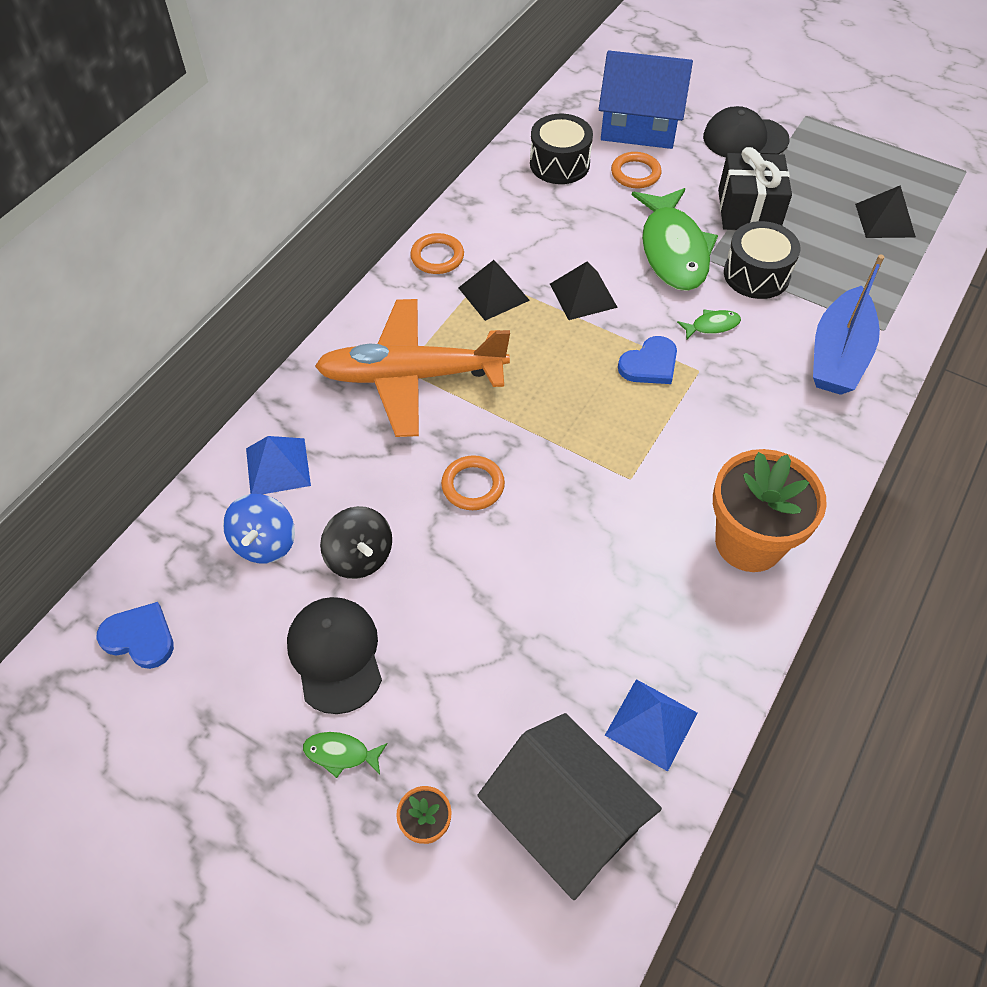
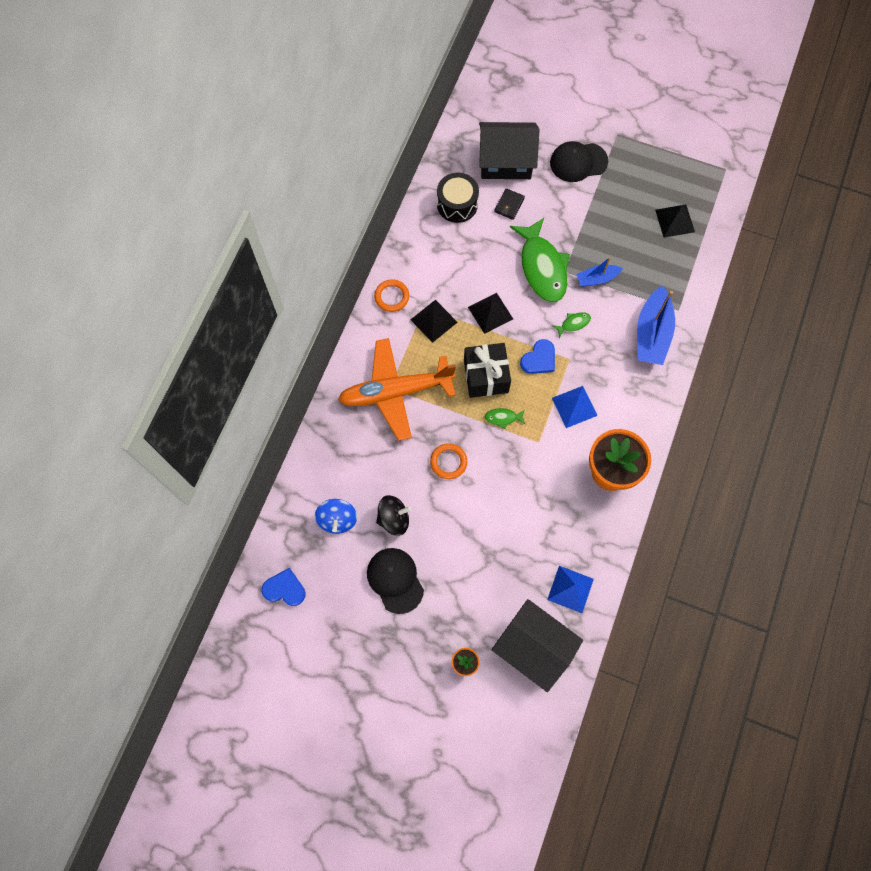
camera: 10 degrees left, 15 degrees up
blue pyramid [246,436,311,494] -> blue pyramid moved to [552,386,598,428]
green fish [303,732,388,778] -> green fish moved to [485,408,526,429]
black spinning top [320,506,392,579] -> black spinning top turned 60 degrees counterclockwise [376,495,412,536]
blue house [599,51,693,149] -> black house [479,122,539,179]
orange ring [611,152,662,188] -> black wallet [494,188,525,220]
black gift [718,147,792,230] -> black gift moved to [464,343,511,398]
black drum [724,221,801,299] -> blue boat [576,257,623,287]

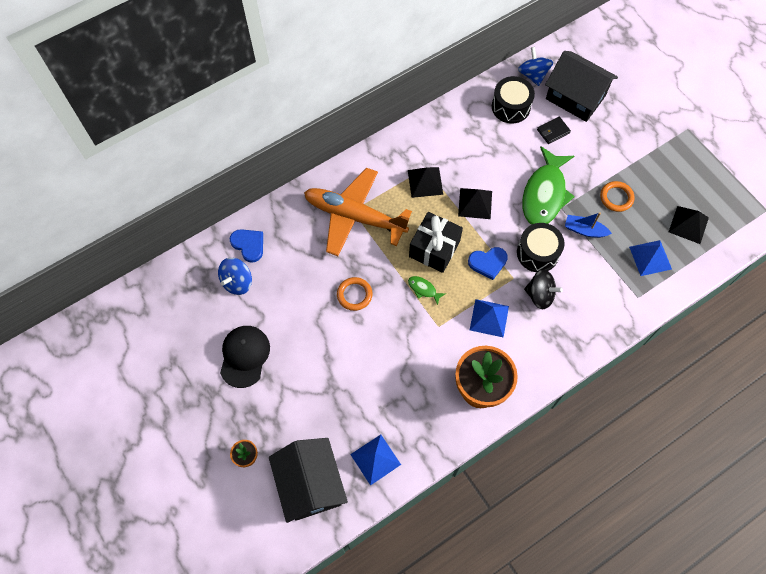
camera: 35 degrees right, 5 degrees down
blue heart [261,568,306,606] -> blue heart moved to [230,229,263,263]
orange ring [374,279,409,312] -> orange ring moved to [600,181,635,212]
black spinning top [376,495,412,536] -> black spinning top moved to [524,270,563,309]
black cap [550,141,608,182] -> none
green fish [552,312,591,338] -> black drum [517,223,564,272]
blue boat [637,285,675,365] -> none
none -> blue spinning top [518,47,553,86]
none -> blue pyramid [629,240,672,276]

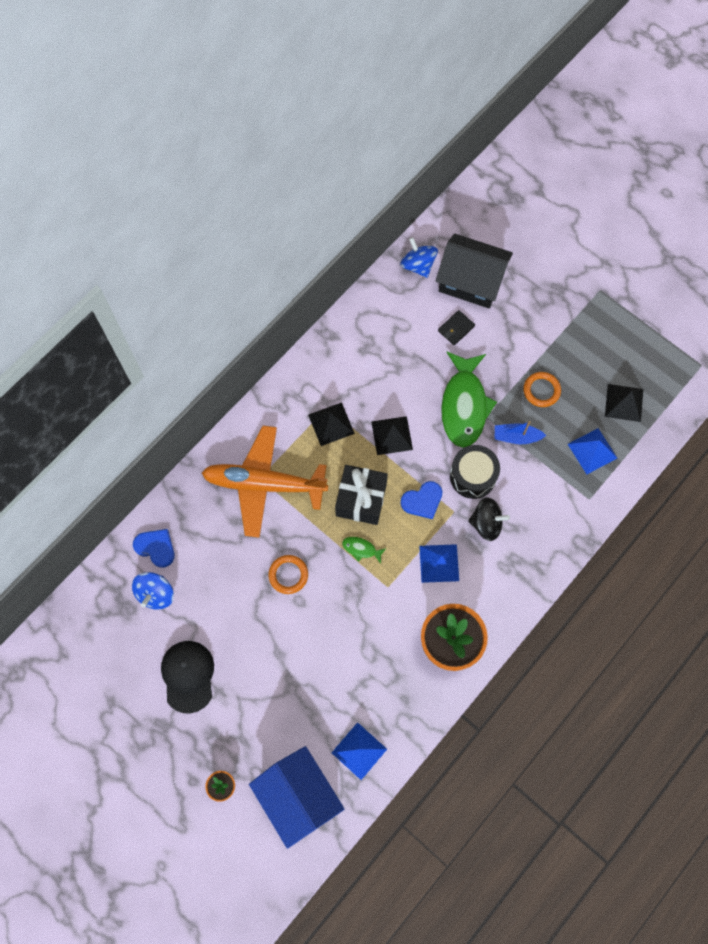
camera: 15 degrees left, 5 degrees up
black house [269,438,348,523] -> blue house [249,746,344,849]
black drum [492,76,535,123] -> none

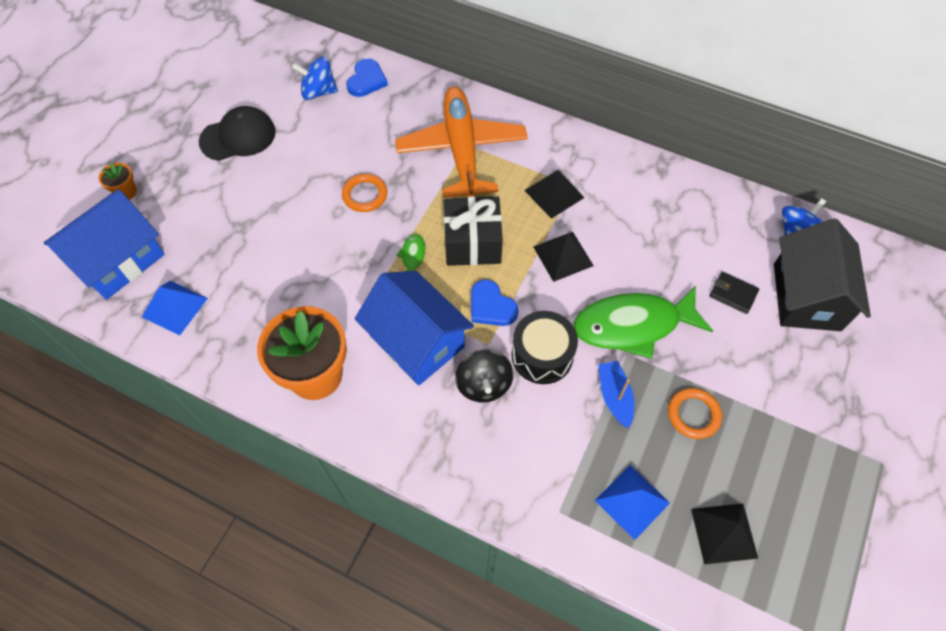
camera: 75 degrees right, 10 degrees down
blue pyramid [419,544,459,583] -> blue house [355,271,474,386]

